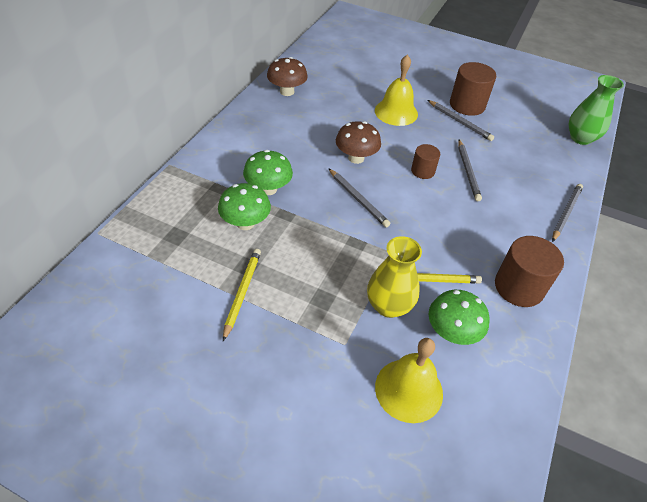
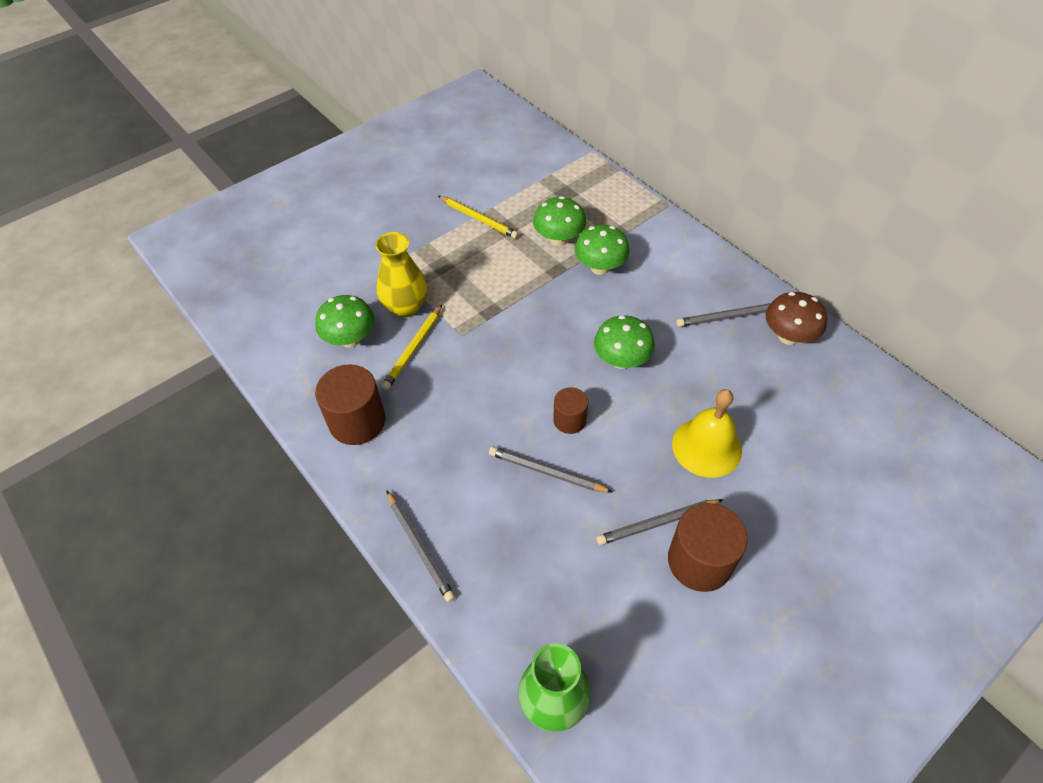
camera: 120 degrees right, 5 degrees up
grey pencil [328,168,390,228] -> grey pencil moved to [676,303,771,327]
brown mushroom [336,121,381,164] -> green mushroom [594,315,655,369]
yellow bell [375,338,443,423] -> none

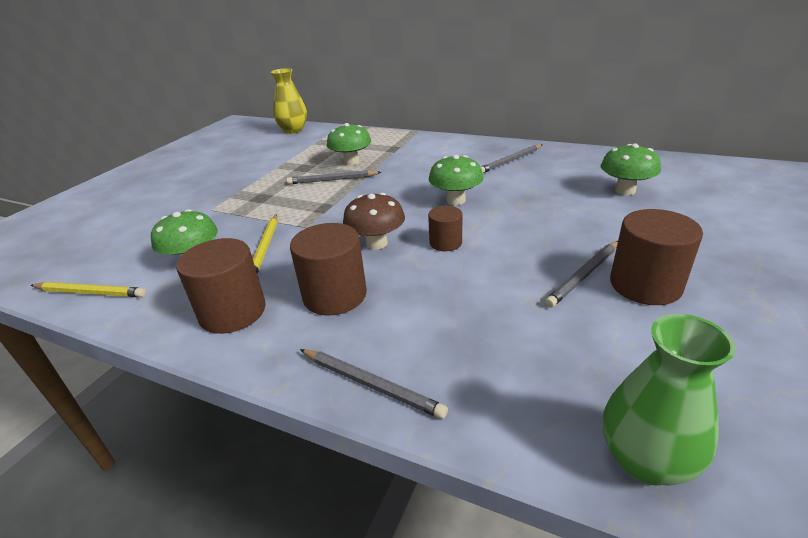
camera: 25 degrees left, 20 degrees down
yellow vase [375,232,427,317] -> yellow vase moved to [271,68,307,134]
yellow pencil [438,196,519,239] -> yellow pencil moved to [30,282,146,297]
grey pencil [489,446,613,493] -> grey pencil moved to [287,170,382,184]
green mushroom [575,225,630,275] -> green mushroom moved to [601,144,661,195]
yellow bell [672,389,742,478] -> none
brown mushroom [766,292,827,345] -> brown mushroom moved to [343,193,405,250]
none -> brown cylinder [290,223,367,315]

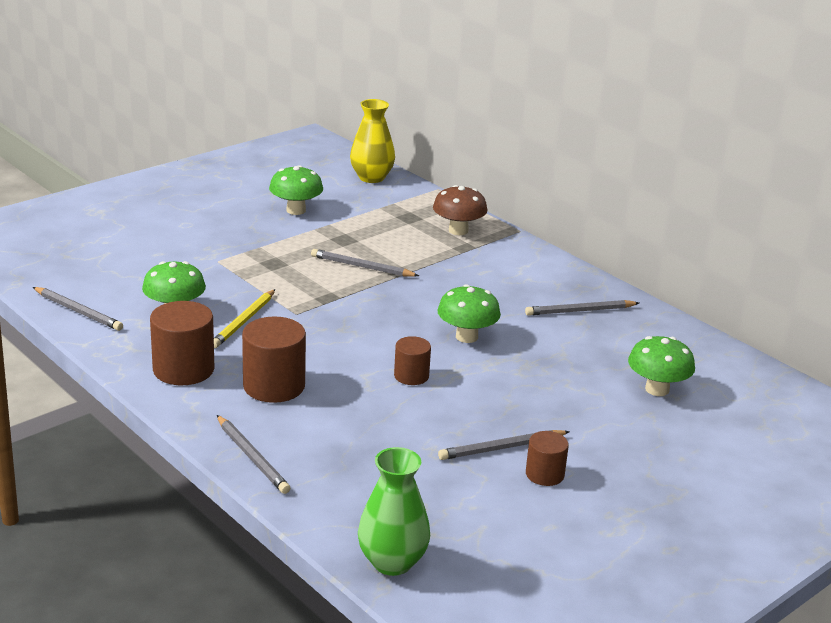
camera: 20 degrees right, 5 degrees down
yellow pencil [30,282,146,297] -> grey pencil [33,287,123,331]
green mushroom [327,123,371,166] -> green mushroom moved to [269,165,323,215]
brown mushroom [343,193,405,250] -> brown mushroom moved to [433,185,487,235]
brown cylinder [610,209,703,305] -> brown cylinder [526,431,569,486], size x0.58

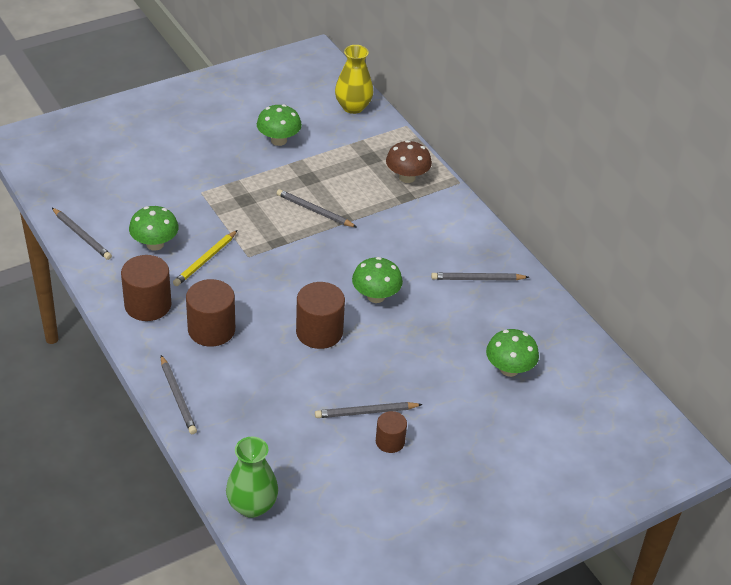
camera: 10 degrees right, 15 degrees up
brown cylinder [394,336,431,385] -> brown cylinder [296,282,345,349], size x1.72

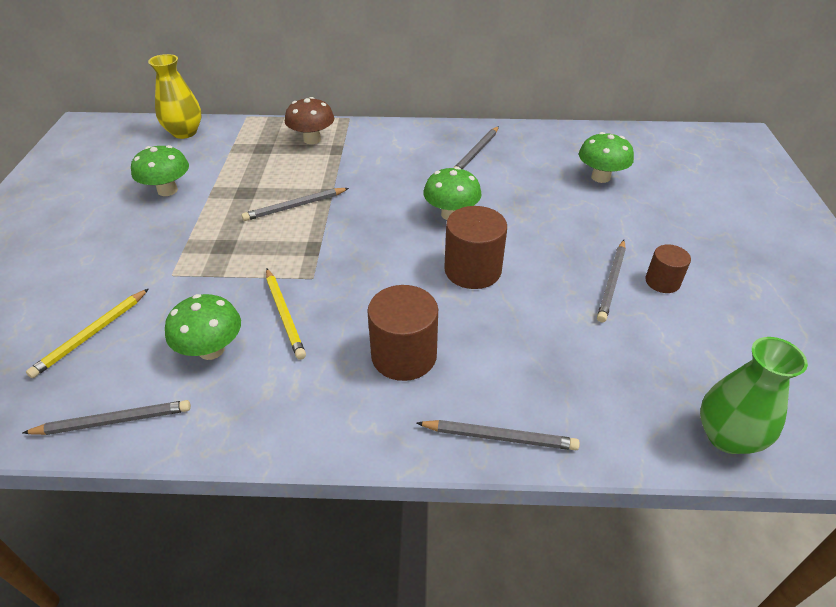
camera: 55 degrees left, 0 degrees up
brown cylinder [121,255,172,321] -> none
none -> yellow pencil [26,289,149,378]

